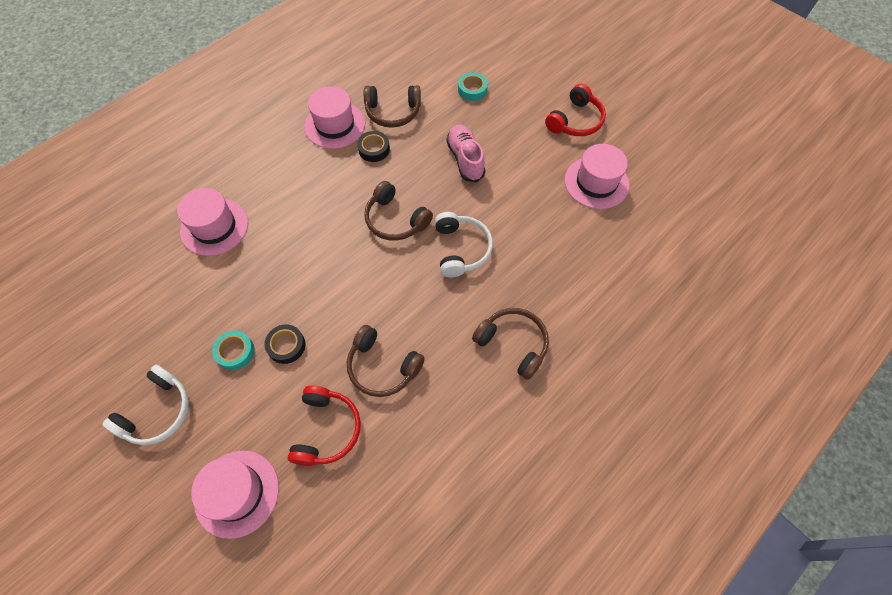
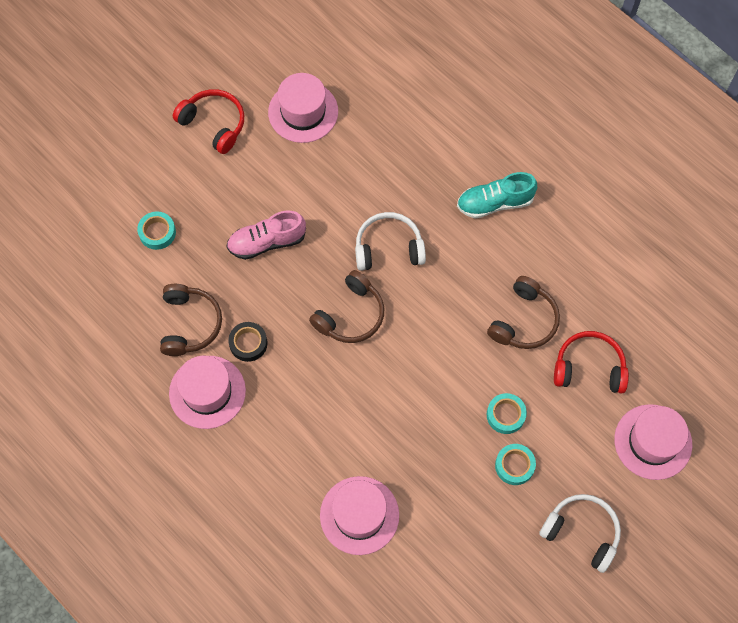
camera: 90 degrees left, 5 degrees up
black tape [264,324,305,364] -> turquoise tape [487,393,527,434]
brown headphones [472,308,549,380] -> turquoise shoe [457,172,537,218]

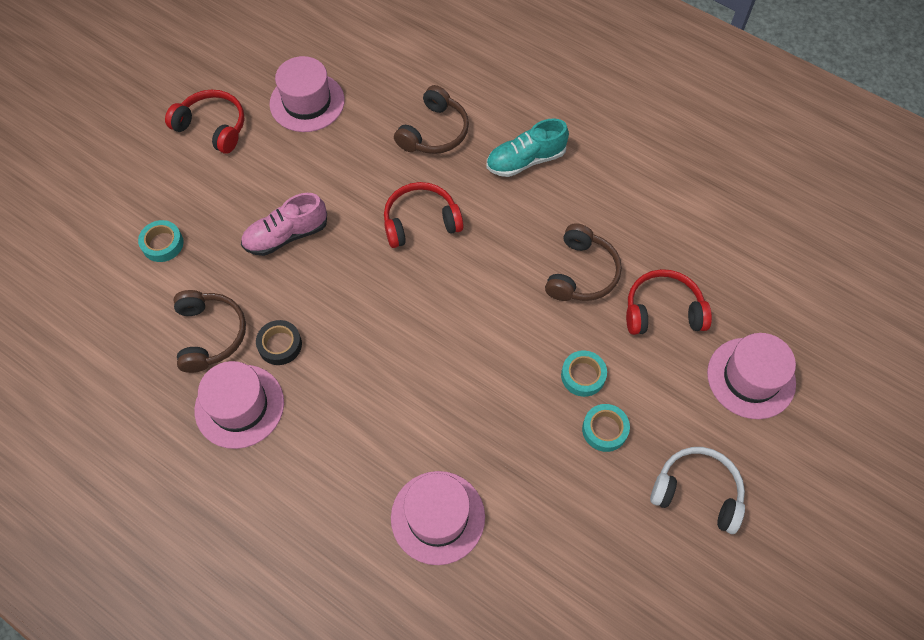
camera: 10 degrees left, 5 degrees down
brown headphones [309,270,384,343] -> brown headphones moved to [394,85,469,154]
white headphones [355,212,426,271] -> red headphones [384,182,464,248]

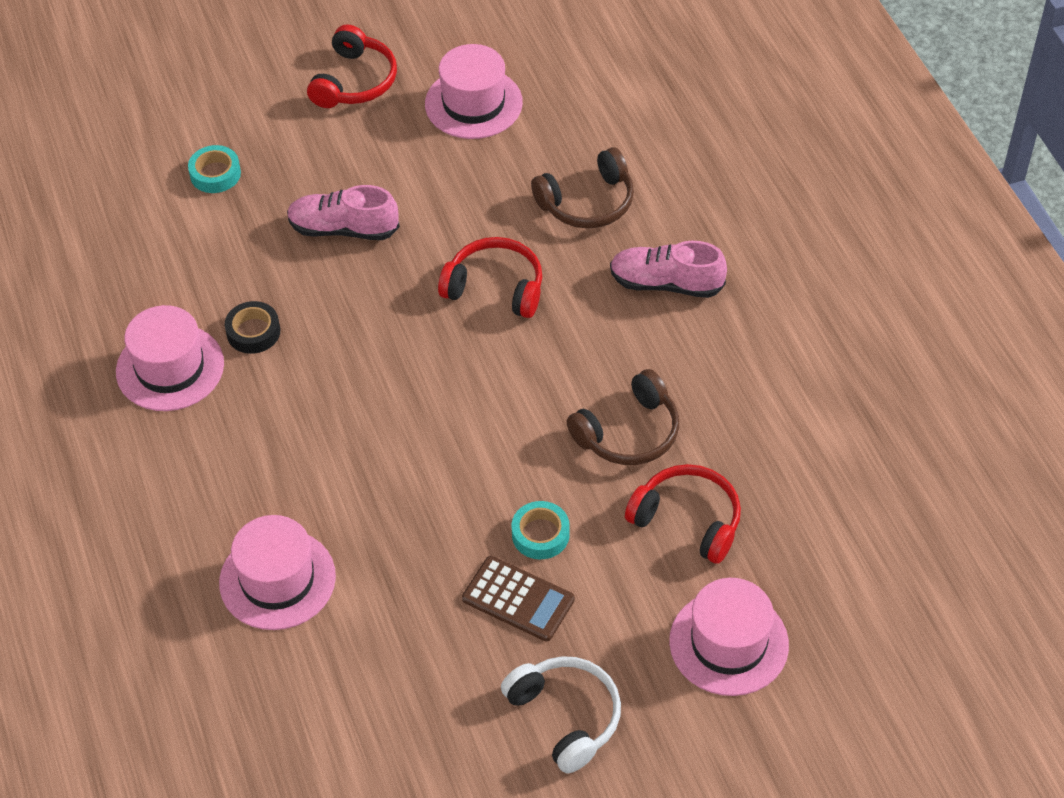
camera: 35 degrees right, 10 degrees down
red headphones [165,90,245,154] -> red headphones turned 45 degrees clockwise [307,24,397,108]
brown headphones [174,290,246,373] -> none
turquoise shoe [486,118,569,177] -> pink shoe [610,241,727,298]
turquoise tape [582,404,630,452] -> brown calculator [462,556,575,641]

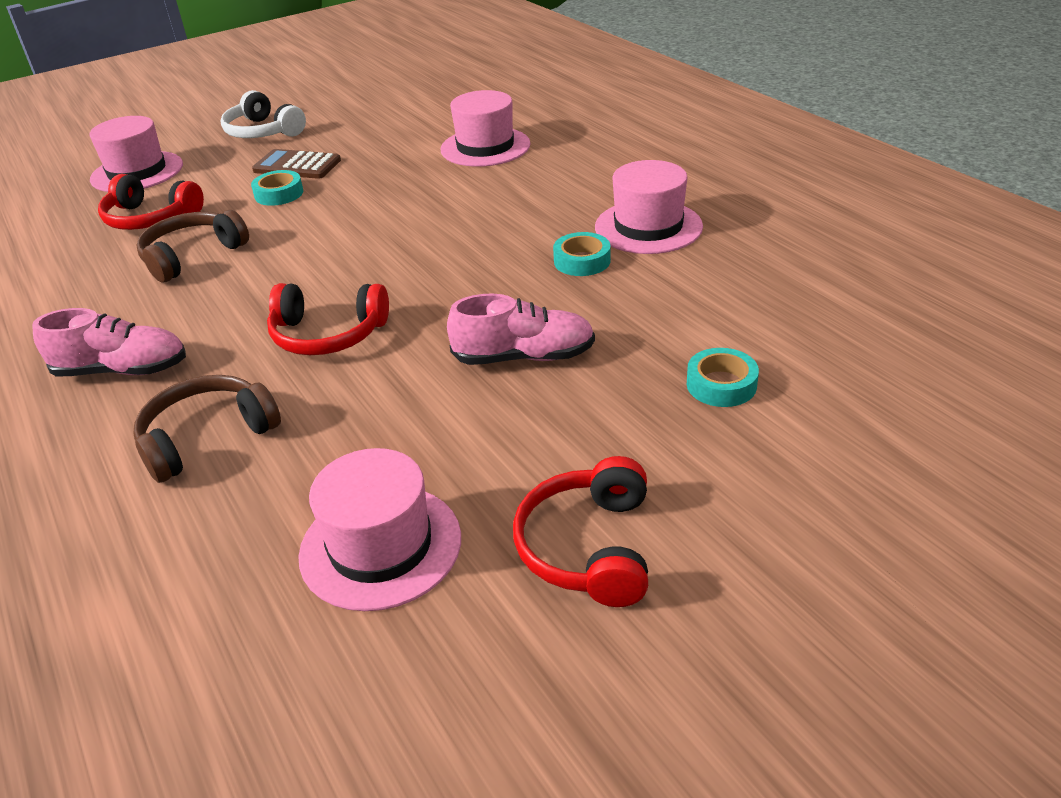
camera: 170 degrees right, 15 degrees down
black tape [225,301,280,354] -> turquoise tape [553,232,611,276]

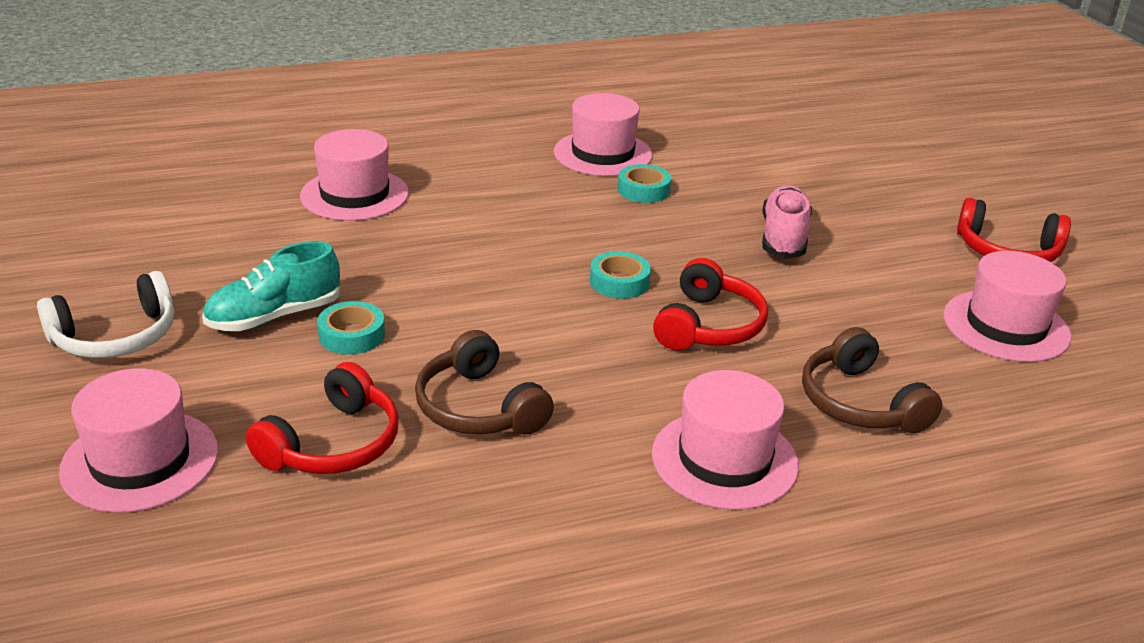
camera: 80 degrees left, 5 degrees down
pink shoe [32,308,186,377] -> pink hat [652,370,799,510]
brown calculator [252,149,341,179] -> turquoise shoe [202,241,340,331]
turquoise tape [687,348,759,407] -> turquoise tape moved to [590,251,651,299]

